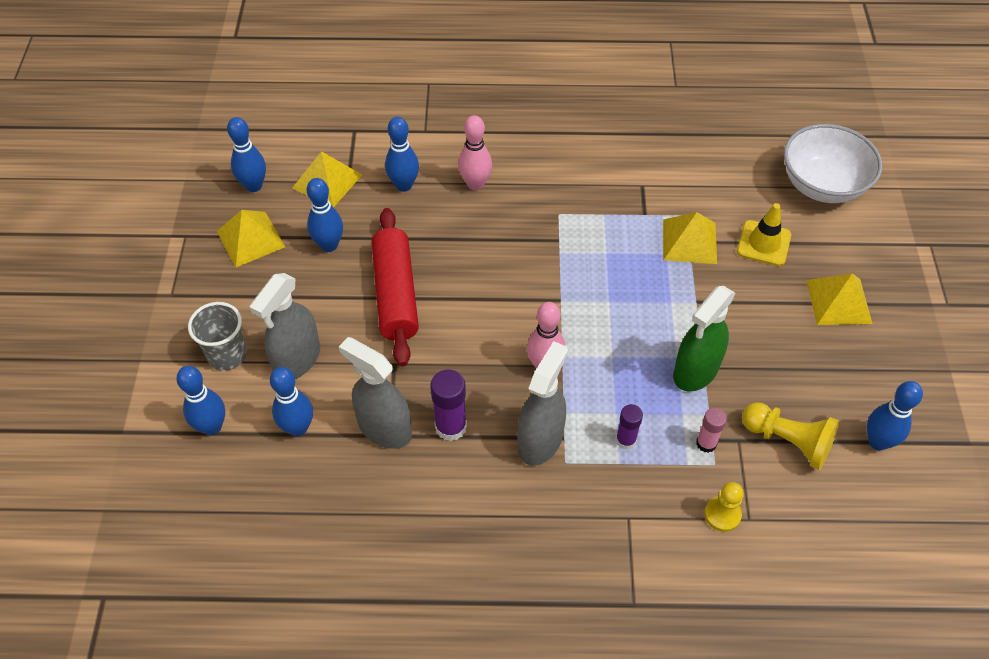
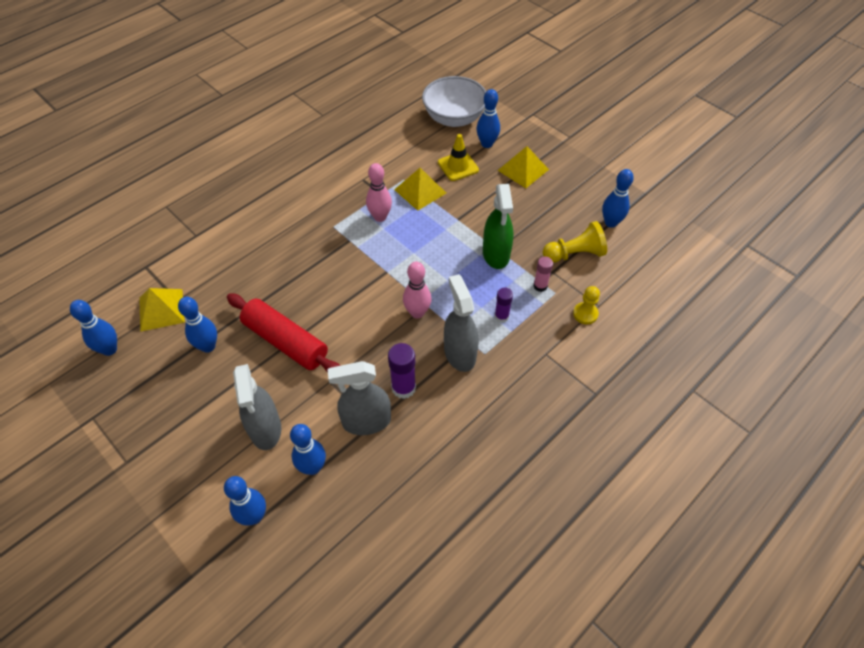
camera: 45 degrees left, 0 degrees up
grey cup [188,302,247,371] -> none
yellow pyramid [217,210,285,267] -> none
blue bowling pin [385,117,419,192] -> blue bowling pin moved to [476,89,500,148]
pink bowling pin [458,115,492,190] -> pink bowling pin moved to [366,163,392,222]

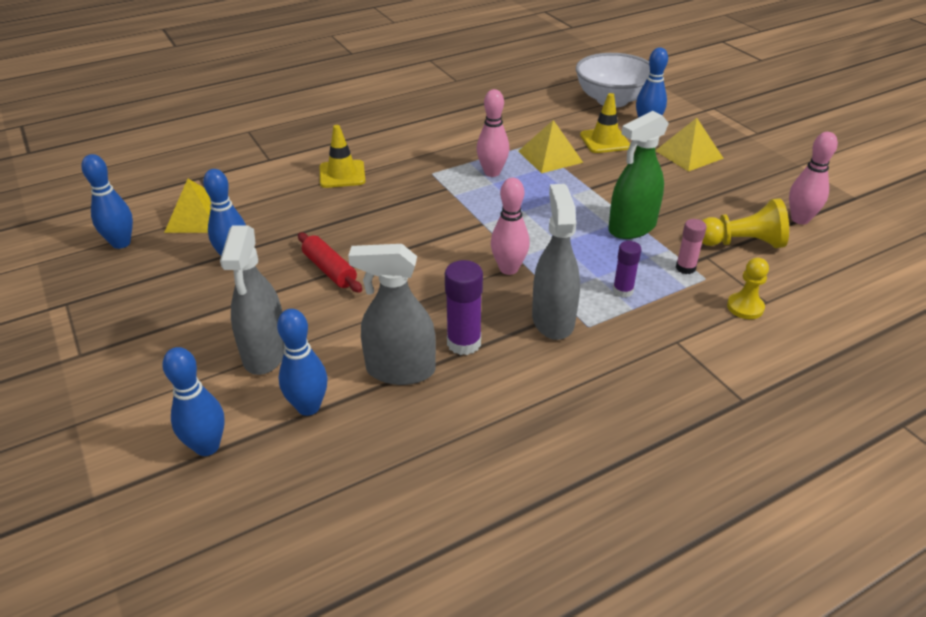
camera: 15 degrees right, 15 degrees down
red rolling pin [227,293,341,373] -> red rolling pin [298,232,362,293], size x0.58
green spray bottle [483,184,514,269] -> green spray bottle turned 45 degrees clockwise [608,111,669,239]
blue bowling pin [602,169,634,228] -> pink bowling pin [789,132,838,224]
none -> yellow traffic cone [320,125,365,188]

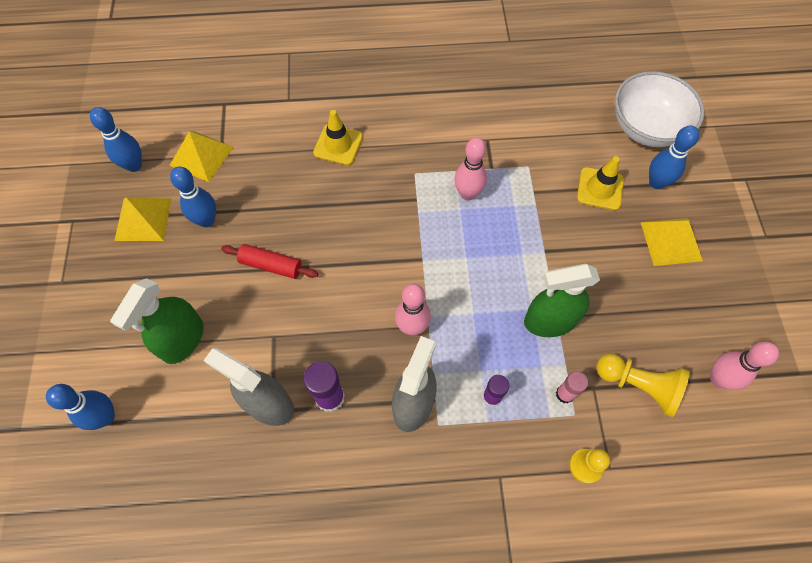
camera: 25 degrees right, 25 degrees up
grey spray bottle [220,225,284,375] -> green spray bottle [110,278,203,364]
blue bowling pin [277,309,328,416] -> none
red rolling pin [298,232,362,293] -> red rolling pin turned 60 degrees counterclockwise [221,244,318,279]
yellow pyramid [518,120,583,173] -> yellow pyramid moved to [114,197,171,241]

